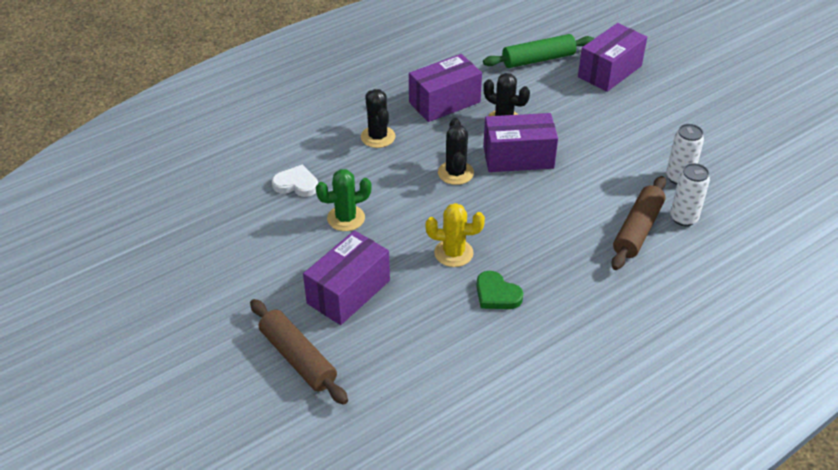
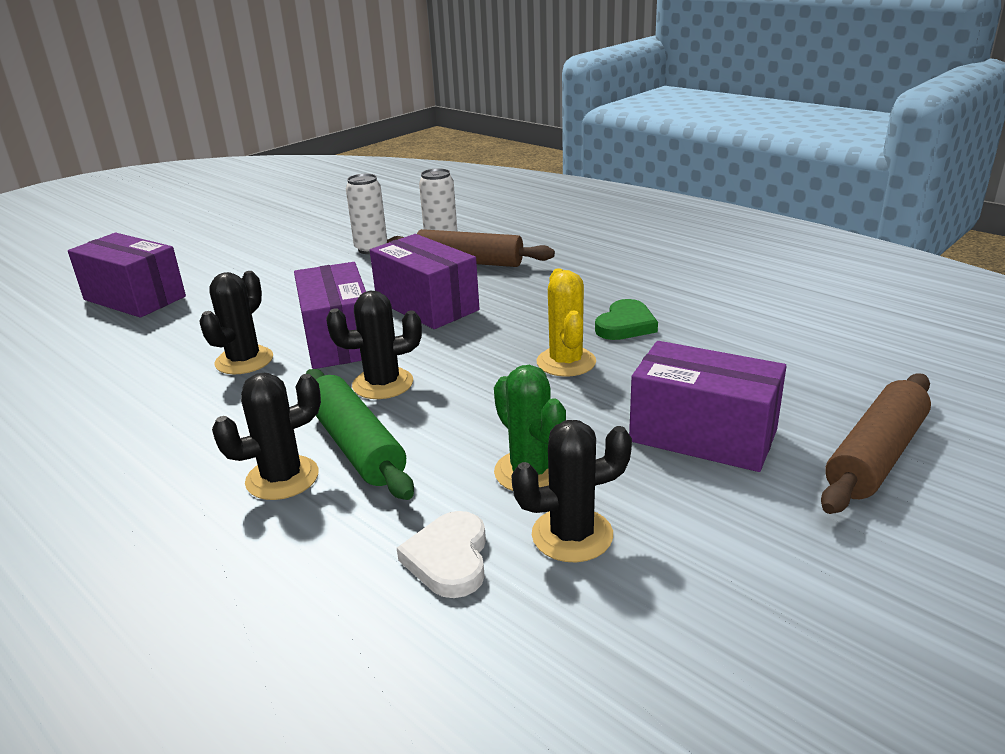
camera: 100 degrees left, 15 degrees down
purple box [409,54,482,122] -> purple box moved to [370,234,479,329]
green rolling pin [483,34,594,68] -> green rolling pin moved to [306,369,414,500]
none -> black cactus [511,420,632,562]

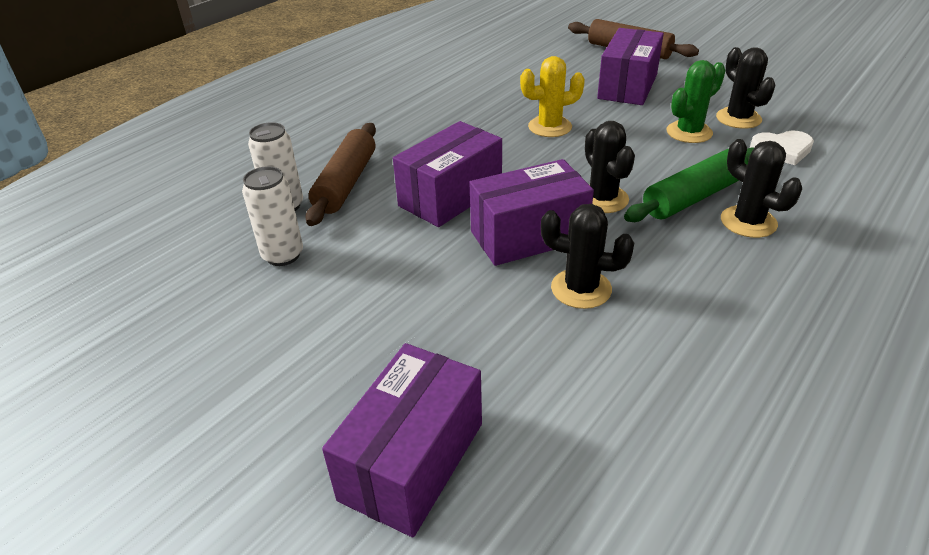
camera: 95 degrees left, 10 degrees up
green heart [595,299,658,340] -> none

